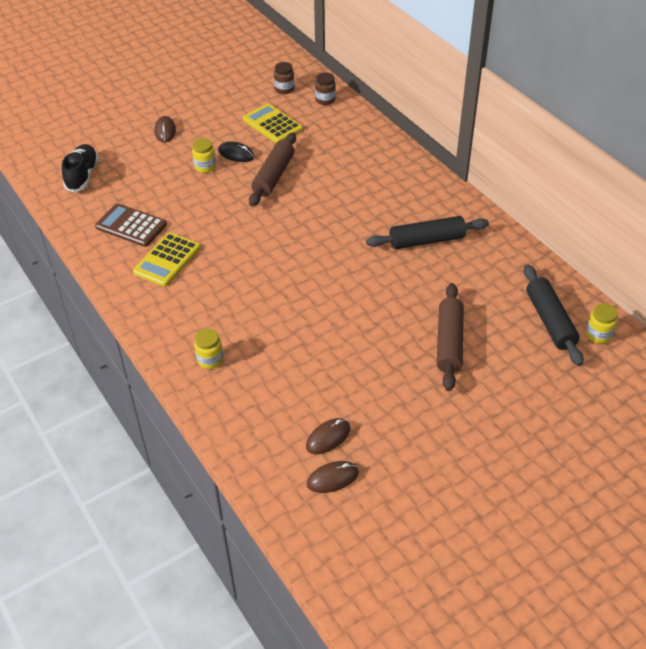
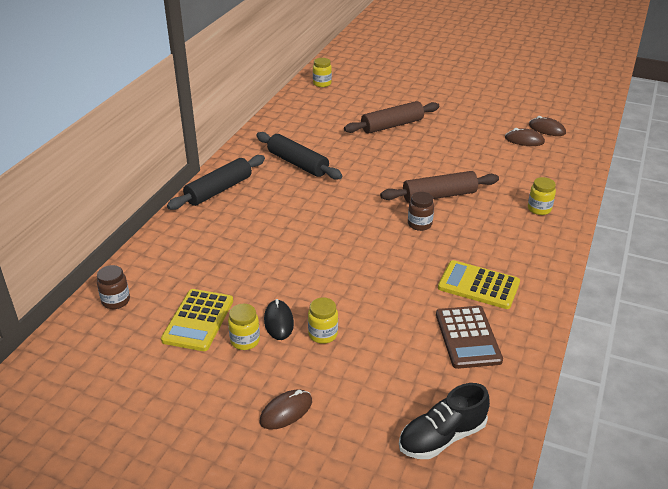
camera: 125 degrees left, 10 degrees down
yellow calculator [133,232,201,287] -> yellow calculator turned 150 degrees counterclockwise [438,260,520,309]
brown rolling pin [249,132,296,207] -> brown rolling pin moved to [380,171,499,203]
brown jar [274,62,294,94] -> brown jar moved to [408,192,434,231]
black rolling pin [523,264,584,366] -> black rolling pin moved to [167,155,265,210]
none -> yellow jar [228,304,260,350]

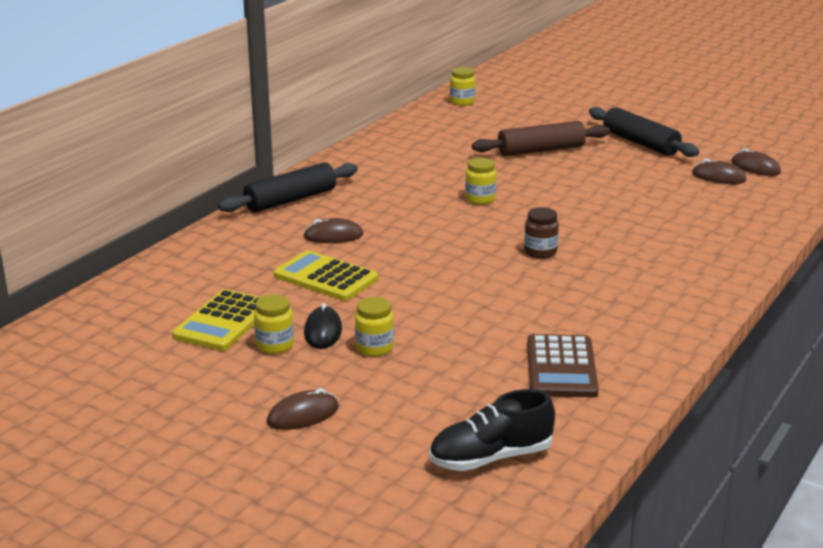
camera: 10 degrees right, 10 degrees down
brown jar [97,265,130,309] -> none
black rolling pin [256,132,342,180] -> black rolling pin moved to [589,107,699,157]
brown rolling pin [380,171,499,203] -> none
yellow calculator [438,260,520,309] -> yellow calculator moved to [274,250,378,301]
yellow jar [528,177,556,215] -> yellow jar moved to [465,158,496,205]
none -> brown mouse [303,218,363,243]

